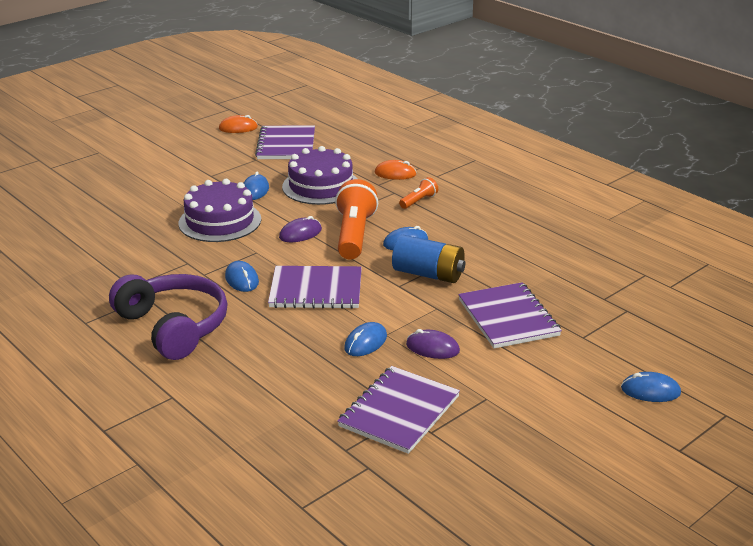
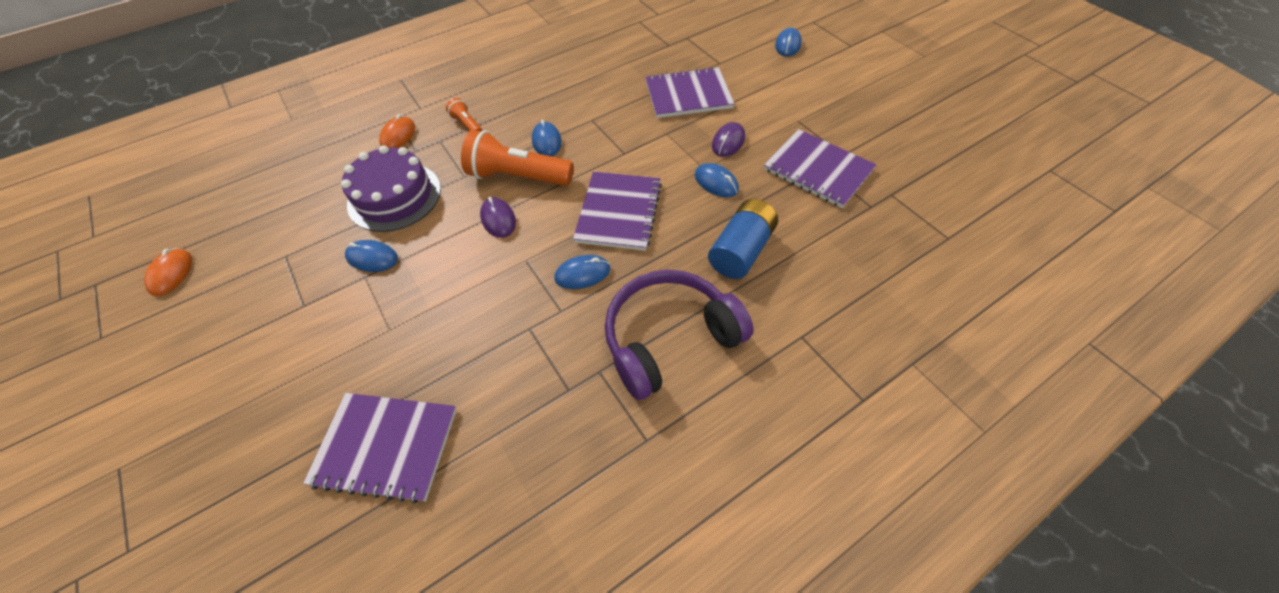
camera: 80 degrees left, 25 degrees up
purple cake [179,179,261,242] -> none
purple notebook [255,125,315,159] -> purple notebook moved to [303,393,457,504]
blue battery [392,235,466,283] -> blue battery moved to [708,199,778,279]

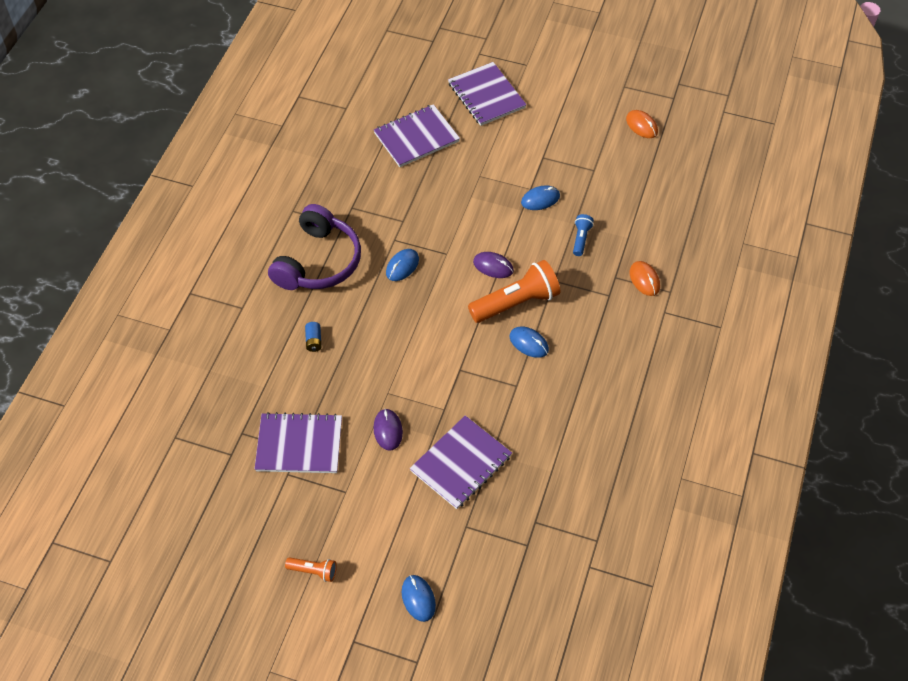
camera: 140 degrees right, 0 degrees up
purple cake [341,145,441,232] -> blue flashlight [573,214,594,256]
orange flashlight [446,98,483,131] -> orange flashlight moved to [285,557,337,582]
purple notebook [573,172,662,251] -> purple notebook moved to [448,62,527,126]
blue mouse [695,163,739,197] -> none
blue battery [708,199,778,279] -> blue battery [305,322,322,352], size x0.46

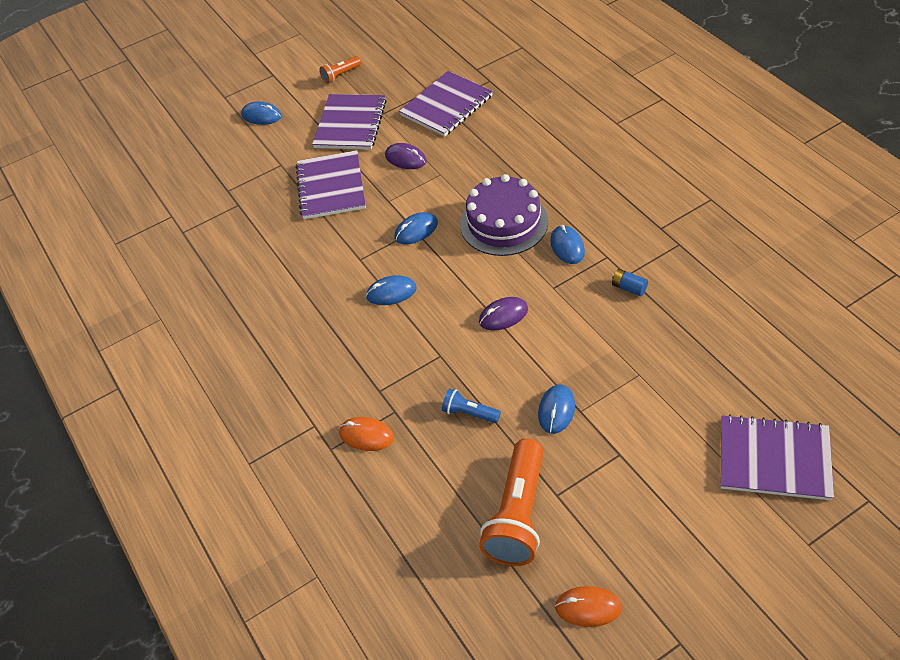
camera: 135 degrees right, 5 degrees down
purple headphones [268,204,361,290] -> none
blue battery [305,322,322,352] -> blue battery moved to [612,269,648,296]
purple notebook [374,104,460,167] -> purple notebook moved to [312,94,387,150]
orange flashlight [468,260,560,323] -> orange flashlight moved to [479,439,543,566]
blue flashlight [573,214,594,256] -> blue flashlight turned 150 degrees clockwise [442,388,501,423]
none -> blue mouse [395,212,438,244]
none -> purple cake [460,174,548,256]

